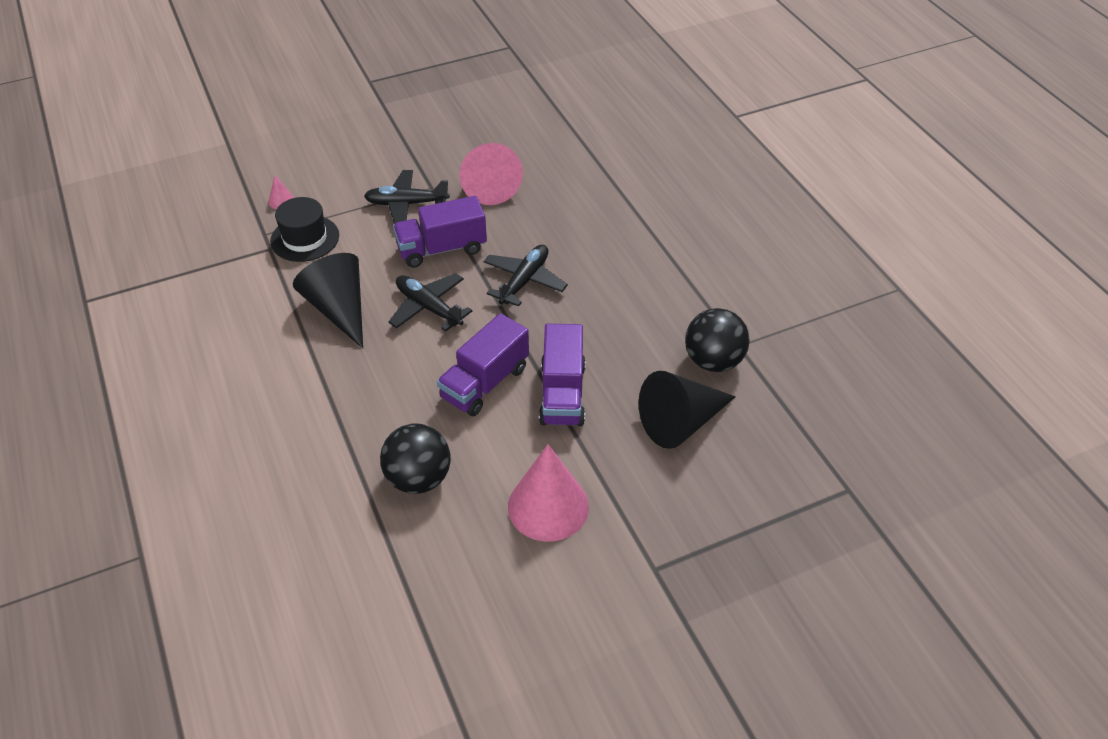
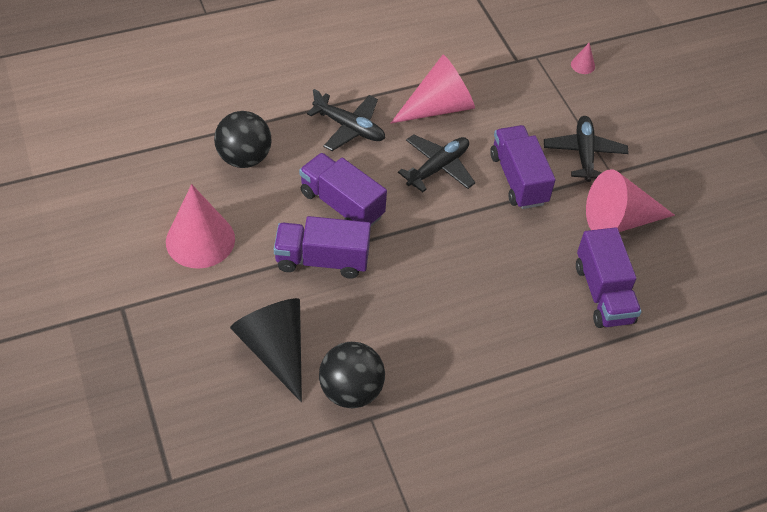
camera: 90 degrees right, 5 degrees up
black hat [270,197,339,262] -> none
black cone [293,253,363,349] -> pink cone [390,55,475,124]
black plane [484,245,568,307] -> black plane moved to [307,89,385,151]
none -> purple truck [576,227,641,328]

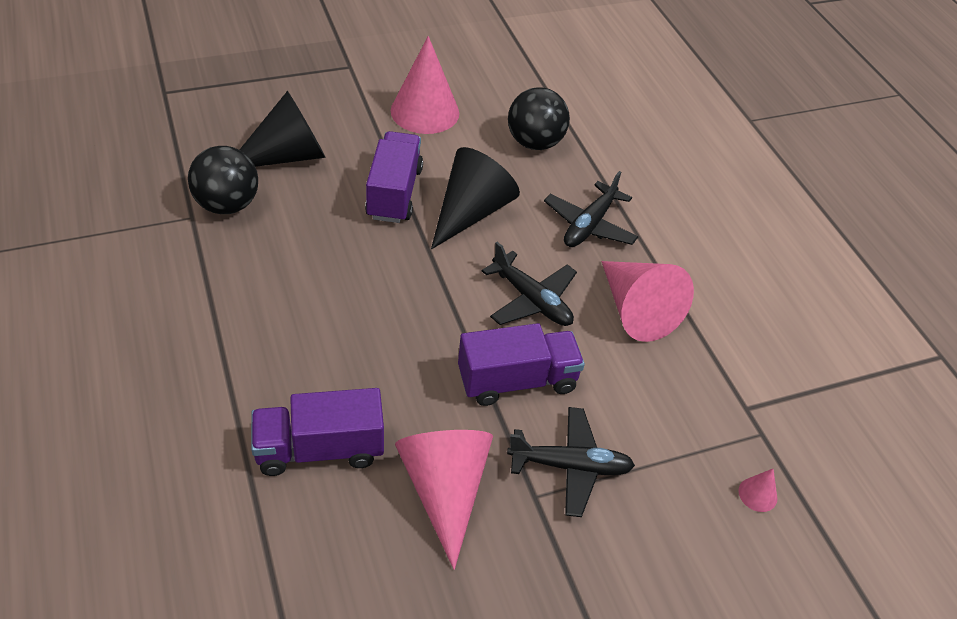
camera: 90 degrees right, 5 degrees down
purple truck [299,153,387,226] -> black cone [431,147,520,249]

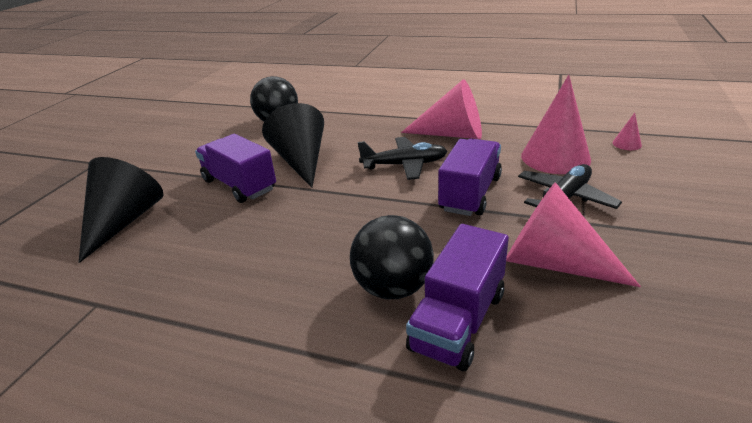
camera: 45 degrees left, 15 degrees down
black ball [188,146,258,214] -> black ball moved to [350,215,434,299]
pink cone [391,36,459,134] -> pink cone moved to [521,75,591,174]
black plane [544,171,638,247] -> none

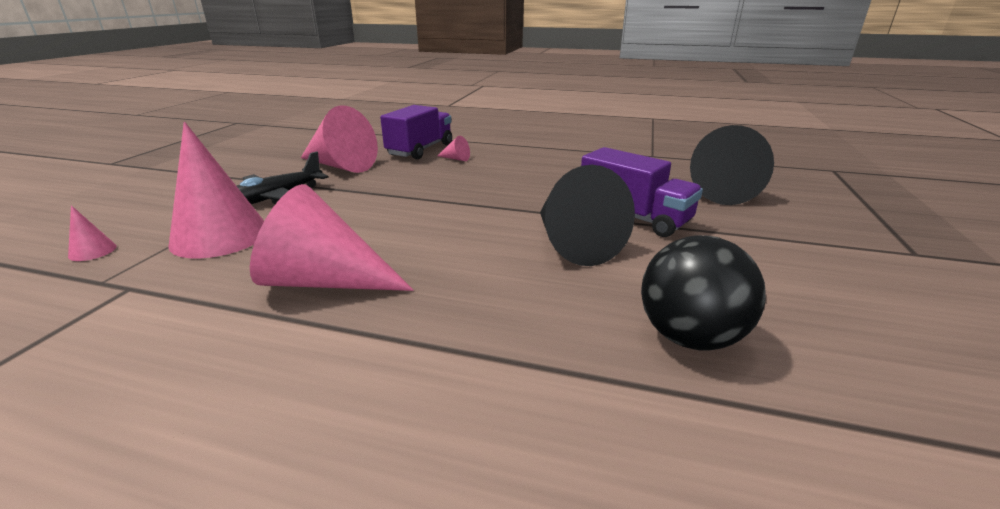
camera: 175 degrees right, 5 degrees down
black ball [350,215,434,299] -> pink cone [437,136,470,161]
black plane [358,137,447,180] -> none
purple truck [438,139,502,216] -> none

